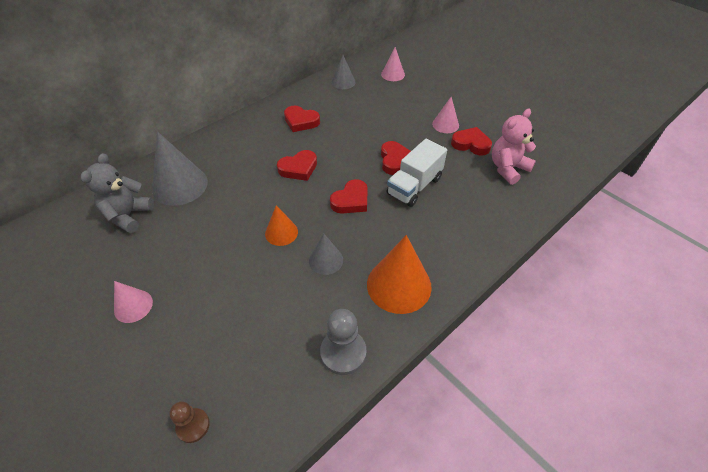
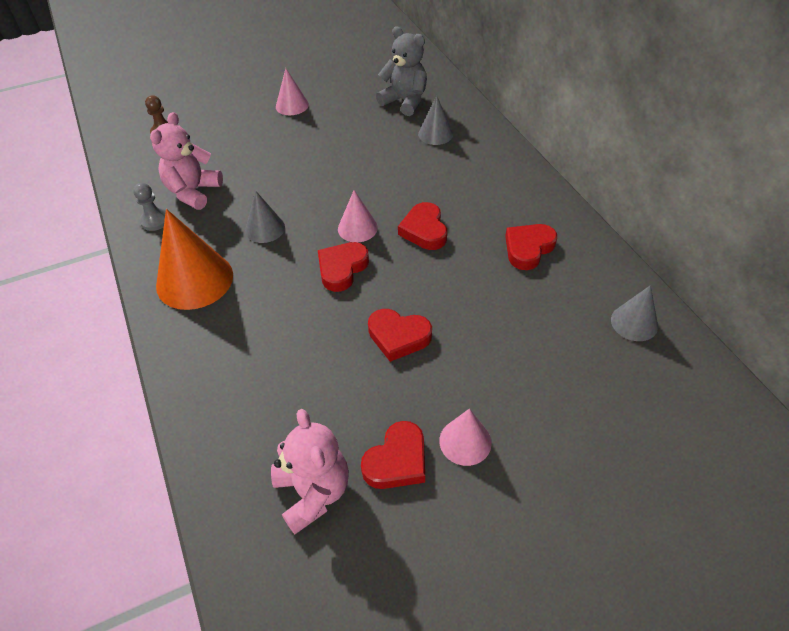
camera: 110 degrees right, 0 degrees up
grey cone [152,131,208,206] -> grey cone [418,96,453,145], size x0.56
orange cone [265,205,298,246] -> none
grey pawn [320,309,366,375] -> grey pawn [133,183,166,231], size x0.63
red heart [330,179,368,213] -> red heart turned 60 degrees clockwise [318,242,369,292]
pink cone [381,47,405,81] -> pink cone moved to [338,190,378,242]
white truck [387,139,447,207] -> none
none -> pink teddy bear [150,112,223,210]

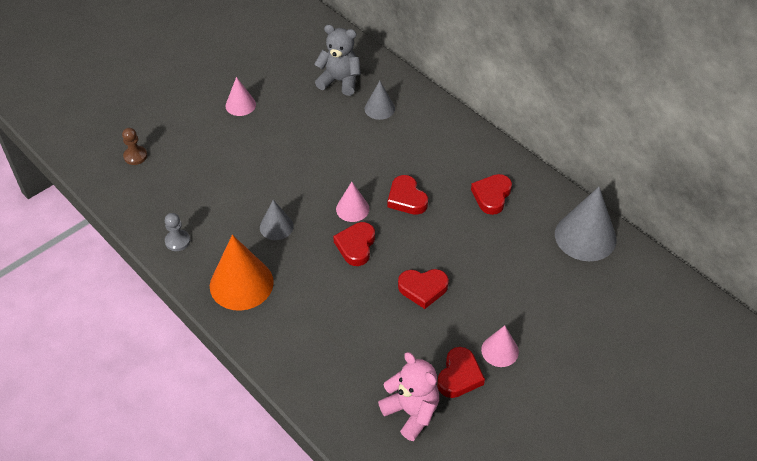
camera: 20 degrees left, 0 degrees up
pink teddy bear [150,112,223,210] -> none
grey cone [611,285,658,341] -> grey cone [555,187,617,261], size x1.79

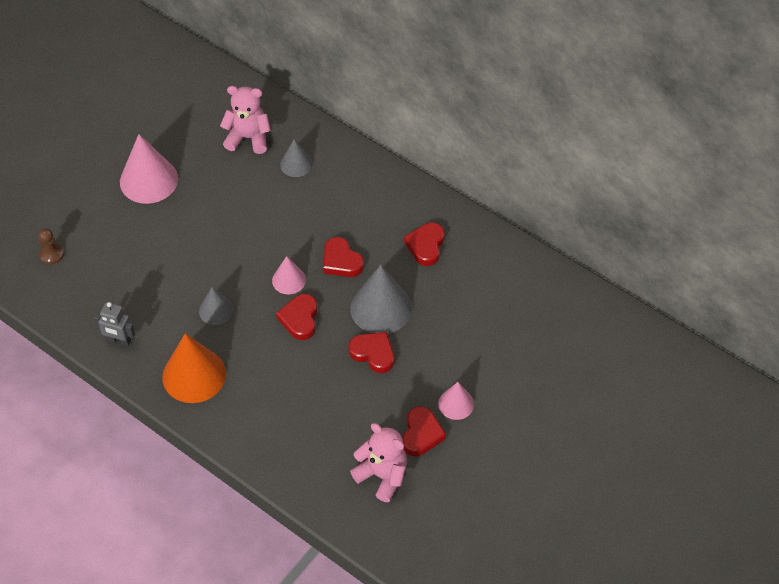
camera: 10 degrees left, 5 degrees up
grey pawn [165,213,190,251] -> grey robot [94,302,135,346]
pink cone [225,77,256,116] -> pink cone [120,134,178,204], size x1.79
grey teddy bear [314,25,361,96] -> pink teddy bear [220,86,271,154]
red heart [398,269,449,309] -> red heart turned 135 degrees counterclockwise [349,332,394,373]
grey cone [555,187,617,261] -> grey cone moved to [350,265,412,334]

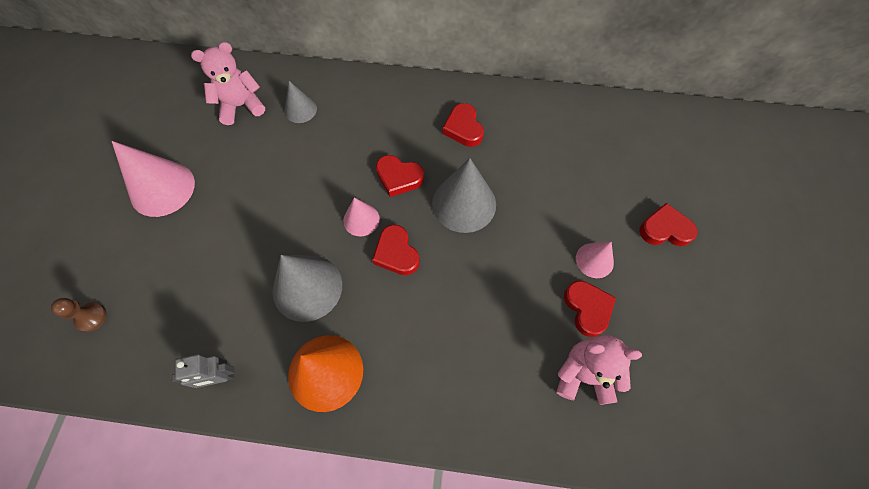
camera: 30 degrees left, 10 degrees up
grey cone [199,287,233,325] -> grey cone [272,255,342,322], size x1.79
red heart [349,332,394,373] -> red heart moved to [639,203,697,246]

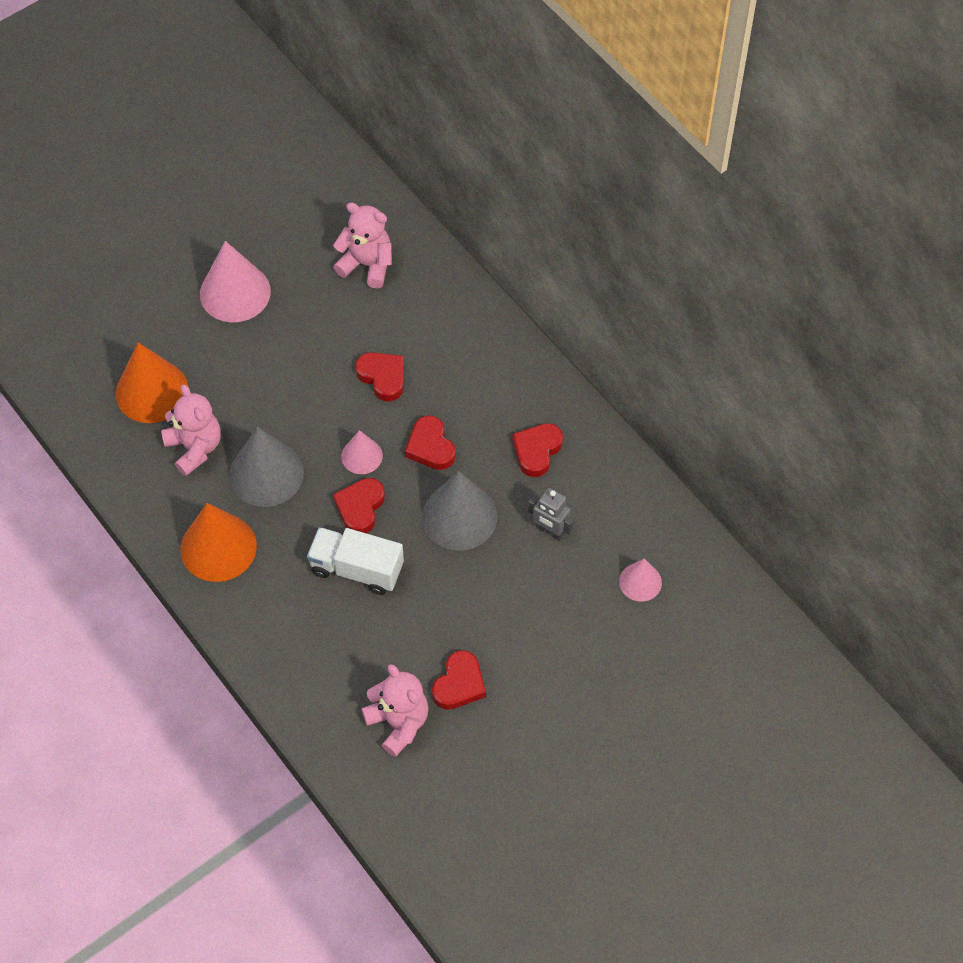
camera: 45 degrees right, 5 degrees down
brown pawn [51,298,107,332] -> none
grey robot [172,354,235,388] -> grey robot moved to [528,488,573,541]
grey cone [284,81,317,123] -> none
pink cone [576,241,614,278] -> pink cone moved to [619,558,662,602]
red heart [639,203,697,246] -> red heart moved to [355,352,404,402]
none -> orange cone [116,342,188,423]
none -> pink teddy bear [161,384,221,476]
none -> white truck [307,527,404,595]

